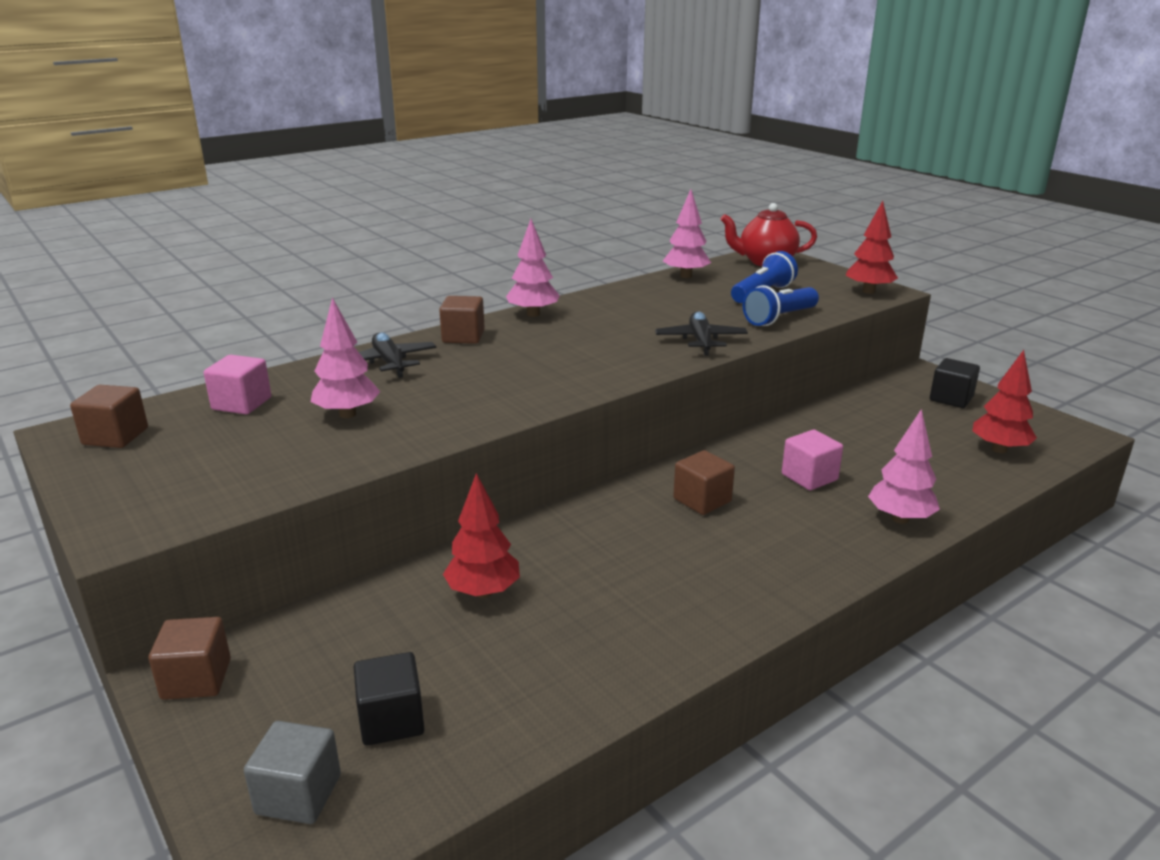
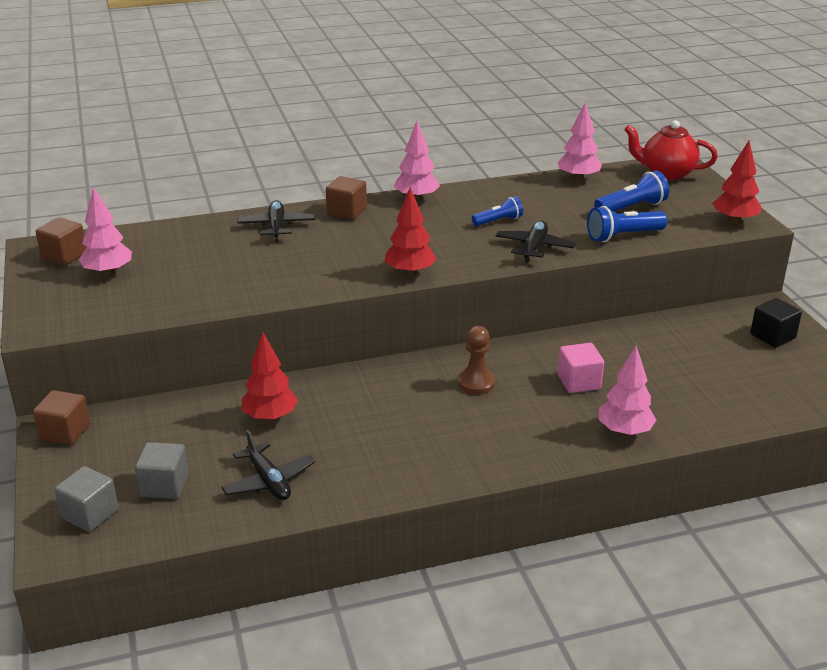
camera: 20 degrees right, 5 degrees up
pink cube [204,355,271,414] -> none
pink tree [311,297,381,418] -> pink tree moved to [79,187,132,276]
black cube [354,652,425,746] -> grey cube [135,442,189,499]
brown cube [673,450,735,515] -> brown pawn [458,326,495,394]
red tree [972,350,1037,453] -> red tree moved to [385,187,437,276]
none -> black plane [221,430,315,500]
none -> blue flashlight [472,196,523,226]

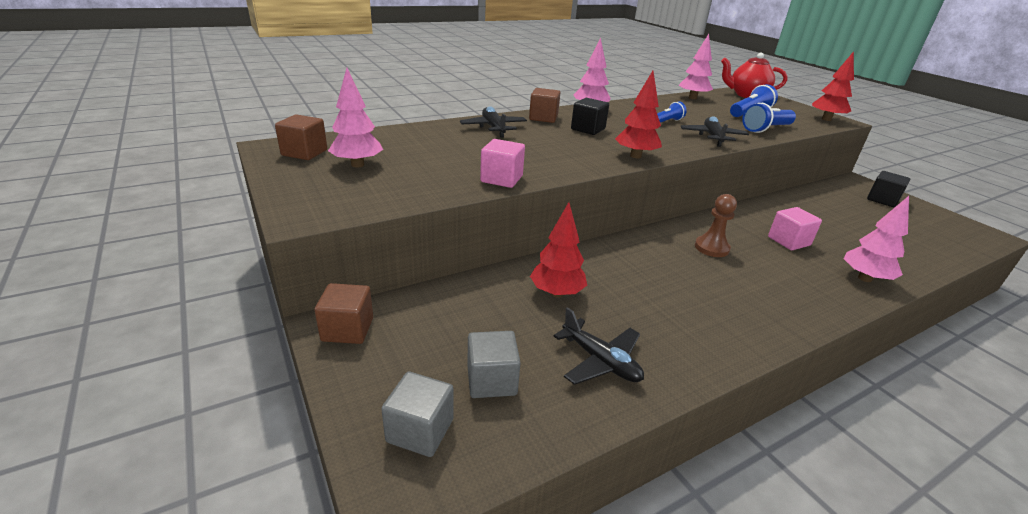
camera: 15 degrees left, 0 degrees up
none -> pink cube [480,139,525,188]
none -> black cube [571,98,609,135]

